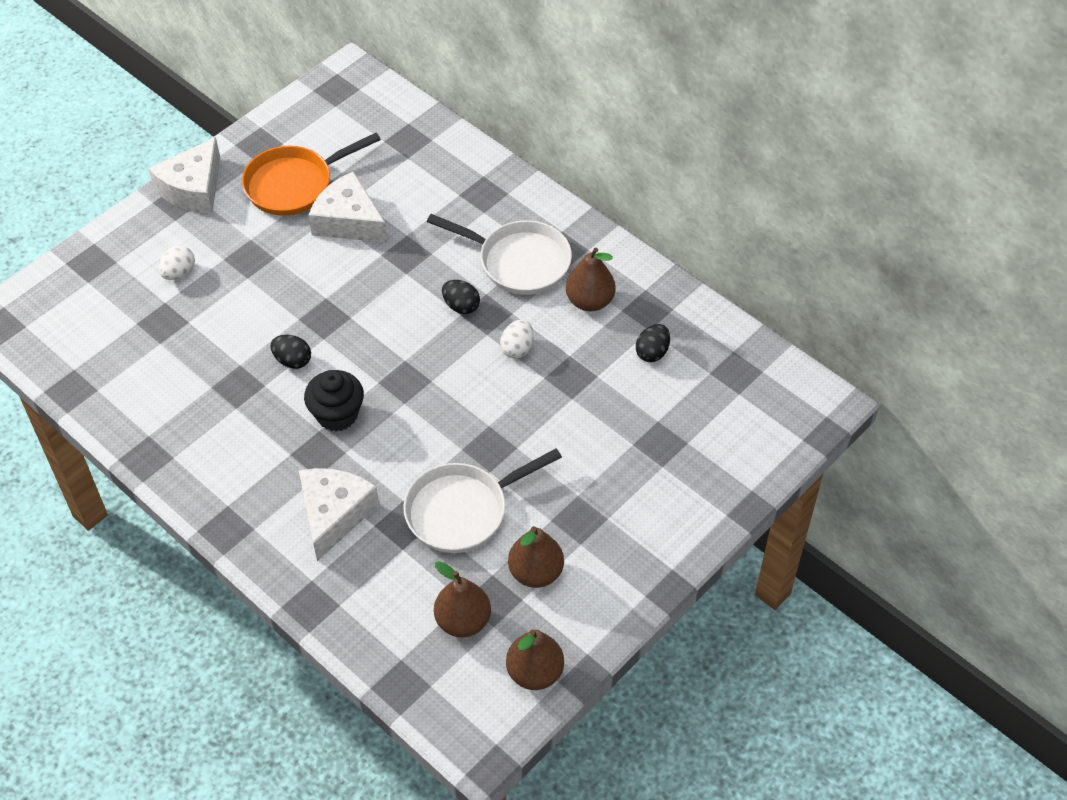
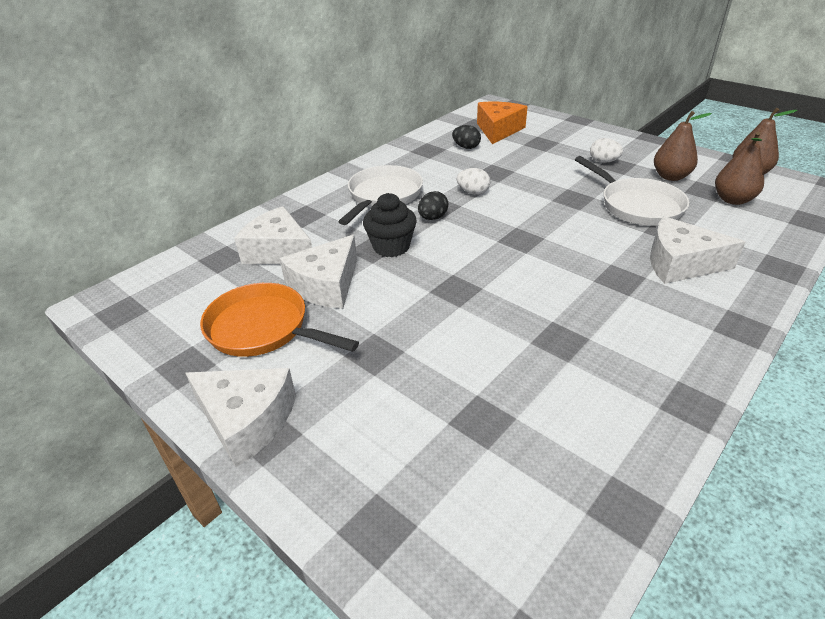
camera: 90 degrees left, 15 degrees down
white egg [159,245,195,280] -> white egg moved to [590,138,623,163]
orange pan [242,133,381,216] -> orange pan turned 150 degrees clockwise [200,283,359,357]
black egg [271,335,311,369] -> none
black cupcake [304,370,364,431] -> black cupcake moved to [363,193,417,257]
brown pear [566,248,616,311] -> none
none -> white cheese [234,206,312,264]
none -> orange cheese [477,102,528,144]

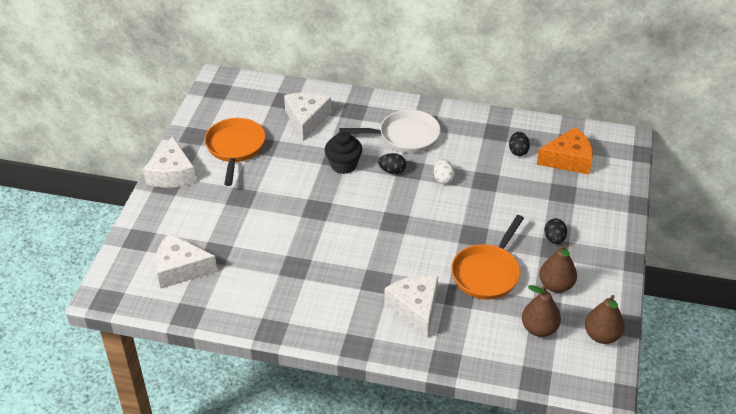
camera: 60 degrees right, 5 degrees up
white cheese [279,235,357,309] -> white cheese moved to [155,233,217,289]
white pan [575,156,689,226] -> orange pan [451,215,524,300]
white egg [590,138,623,163] -> black egg [544,218,567,244]

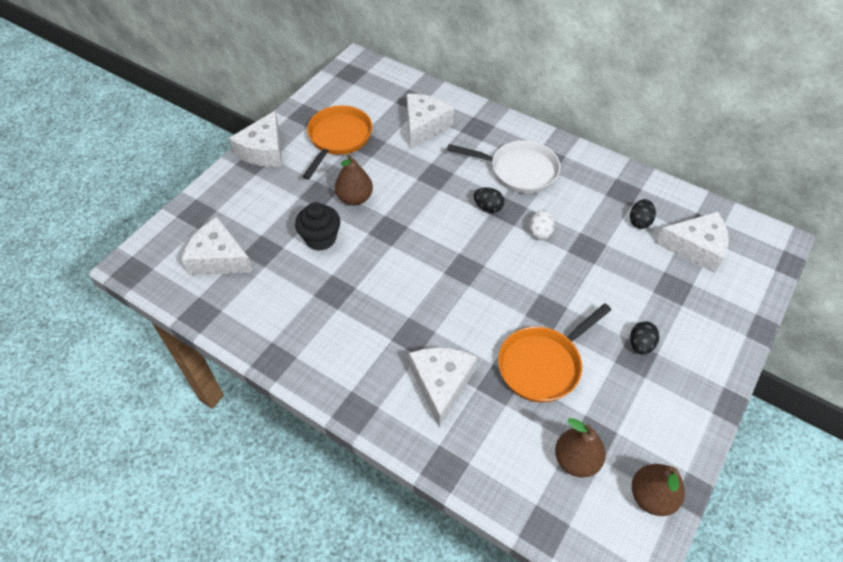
camera: 20 degrees right, 10 degrees up
black cupcake [325,131,362,174] -> black cupcake moved to [295,202,340,251]
orange cheese [537,127,593,175] -> white cheese [655,212,729,273]
brown pear [539,244,577,293] -> brown pear moved to [335,154,373,206]

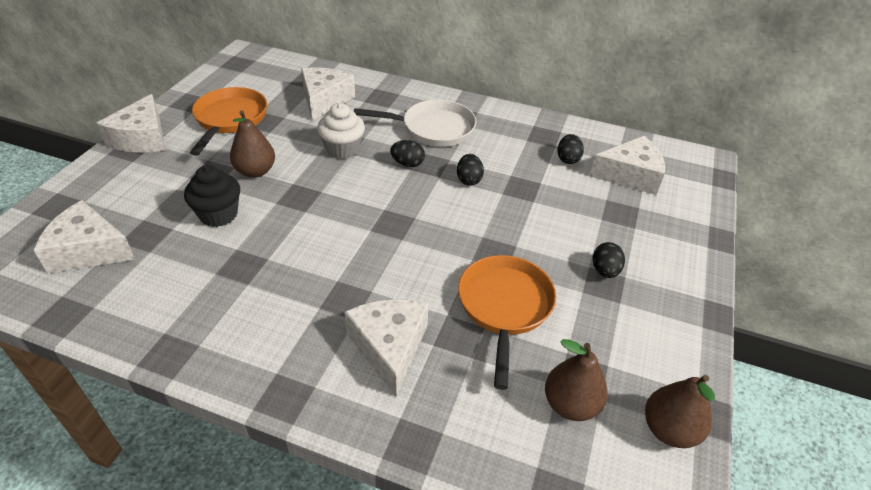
camera: 15 degrees left, 10 degrees down
orange pan [498,304,611,403] -> orange pan turned 150 degrees clockwise [458,255,556,390]
white egg [529,210,555,240] -> black egg [457,154,484,186]
none -> white cupcake [317,103,365,159]

